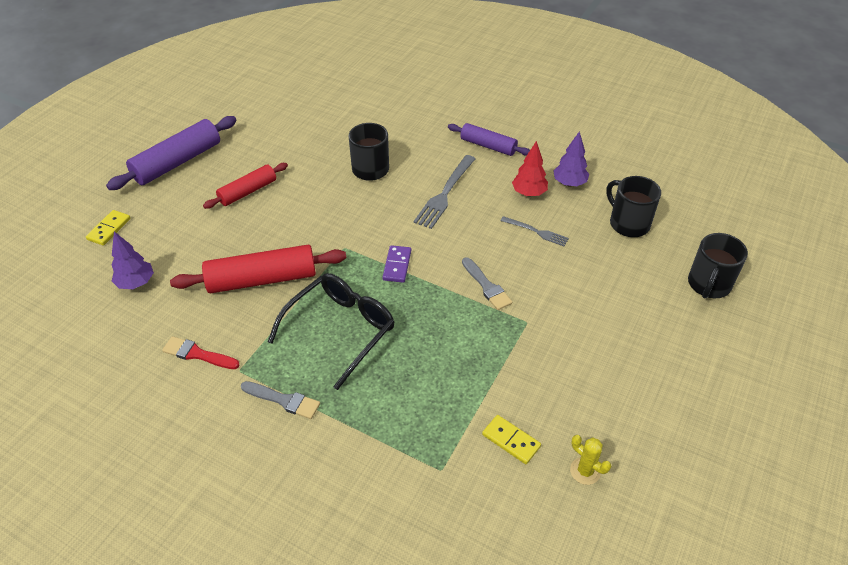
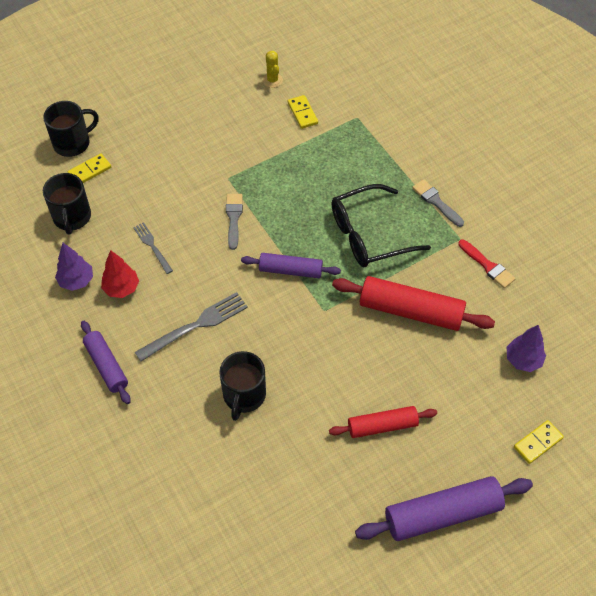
camera: 150 degrees left, 10 degrees up
purple domino [382,245,411,283] -> purple rolling pin [241,253,341,278]
none -> yellow domino [68,153,111,183]

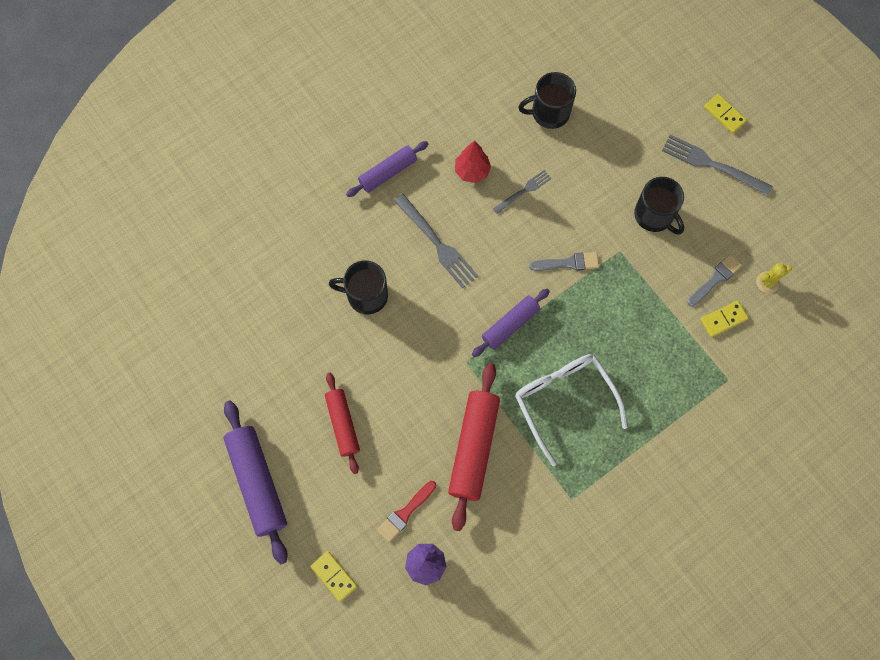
camera: 85 degrees right, 15 degrees up
black mug [43,101,99,157] -> black mug moved to [634,177,684,235]
purple tree [55,243,93,291] -> none
yellow domino [68,153,111,183] -> yellow domino moved to [704,94,747,134]
purple rolling pin [241,253,341,278] -> purple rolling pin turned 45 degrees clockwise [472,289,550,357]
black glasses [331,184,431,267] -> white glasses [515,354,627,466]
grey brush [412,179,464,227] -> grey brush moved to [687,254,742,307]
red brush [458,240,515,288] -> red brush moved to [377,481,436,542]
none -> grey fork [662,135,773,196]

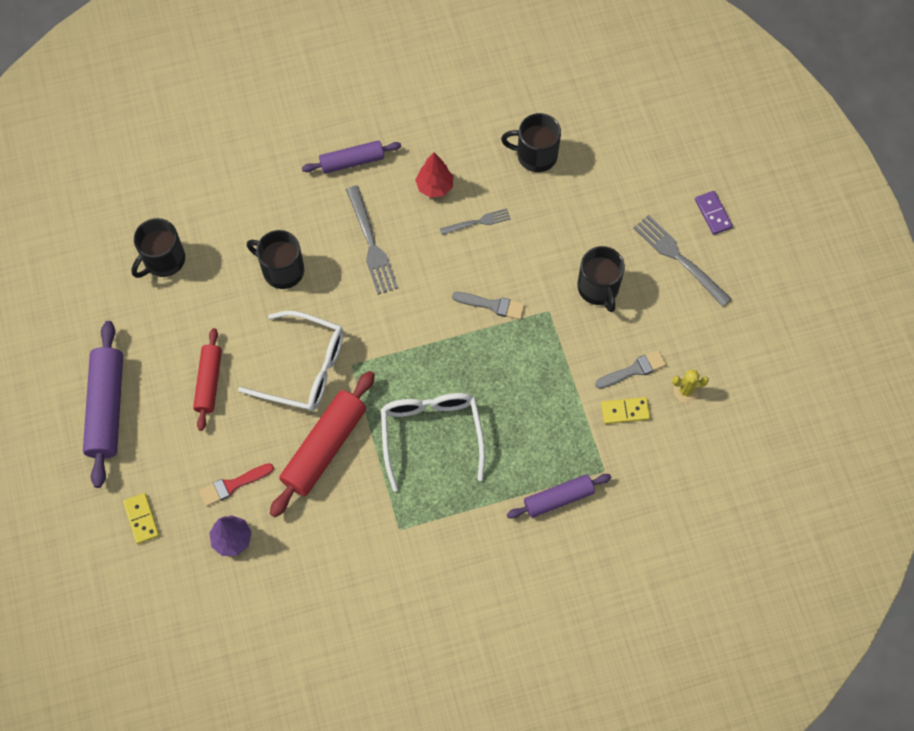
camera: 20 degrees right, 5 degrees down
purple rolling pin [472,289,550,357] -> purple rolling pin moved to [507,474,611,519]
yellow domino [704,94,747,134] -> purple domino [695,191,733,235]
none -> black mug [131,218,185,278]
none -> white glasses [238,311,344,411]

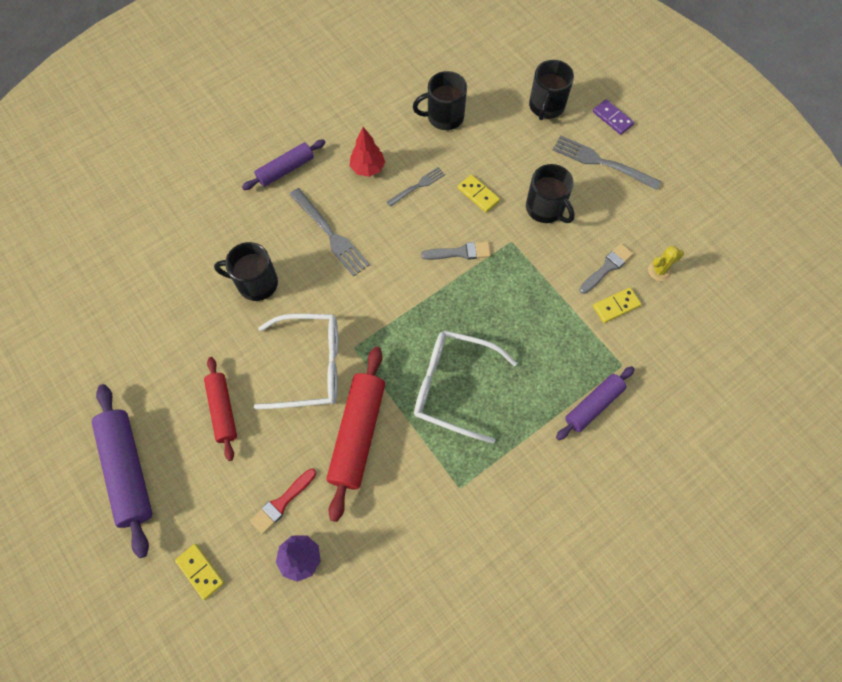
camera: 20 degrees left, 0 degrees up
black mug [131,218,185,278] -> black mug moved to [529,60,574,120]
white glasses [381,393,485,492] -> white glasses turned 45 degrees counterclockwise [414,330,517,443]
none -> yellow domino [457,175,500,213]

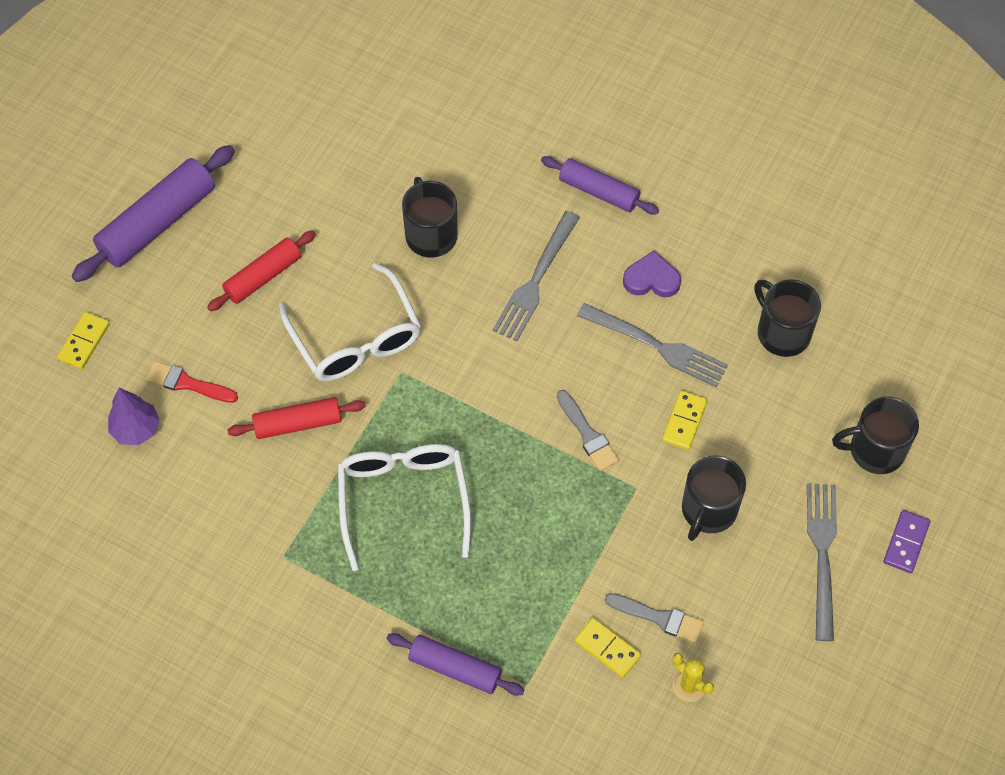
camera: 65 degrees right, 5 degrees down
red rolling pin [326,347,385,522] -> red rolling pin [227,397,366,439], size x0.63
red tree [350,127,385,177] -> purple heart [623,251,681,297]
grey fork [387,167,445,207] -> grey fork [577,303,728,387], size x1.68

